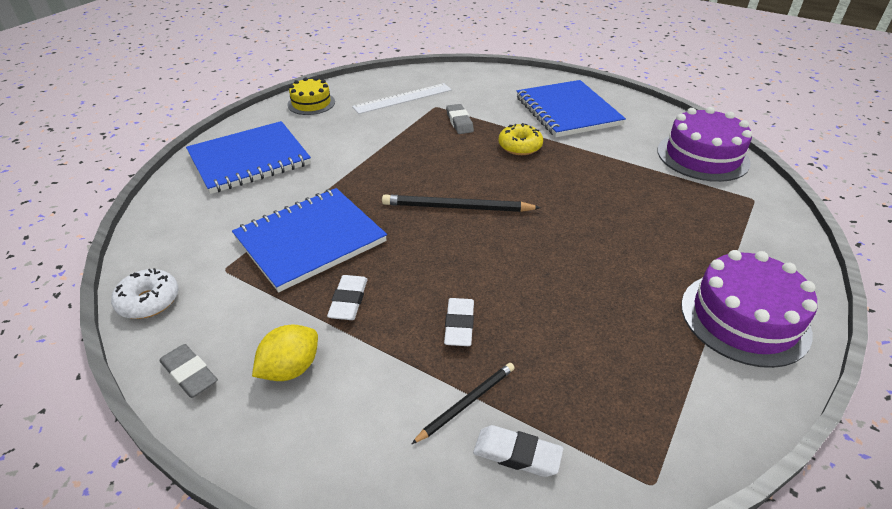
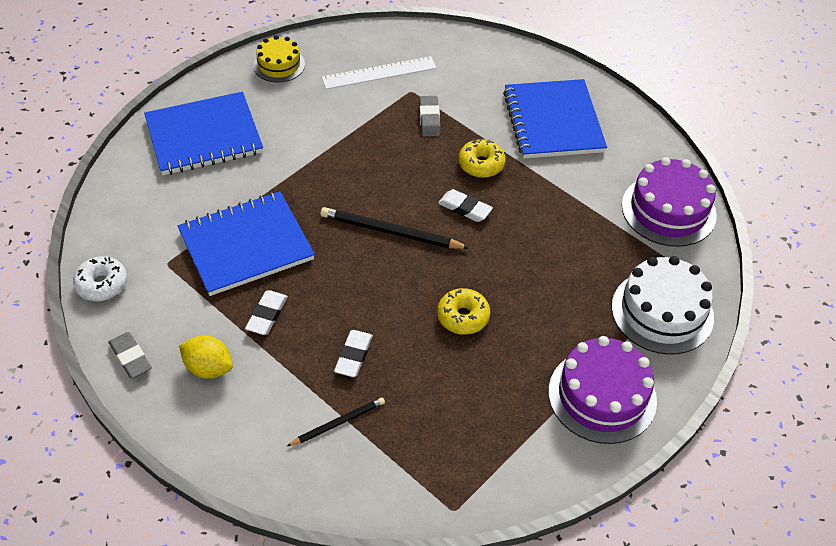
camera: 10 degrees right, 10 degrees up
yellow lemon [252,325,318,381] -> yellow lemon turned 60 degrees clockwise [179,335,233,379]
white eraser [473,425,563,477] -> white eraser moved to [438,189,493,222]
none -> yellow donut [437,288,490,335]
none -> white cake [612,256,714,355]

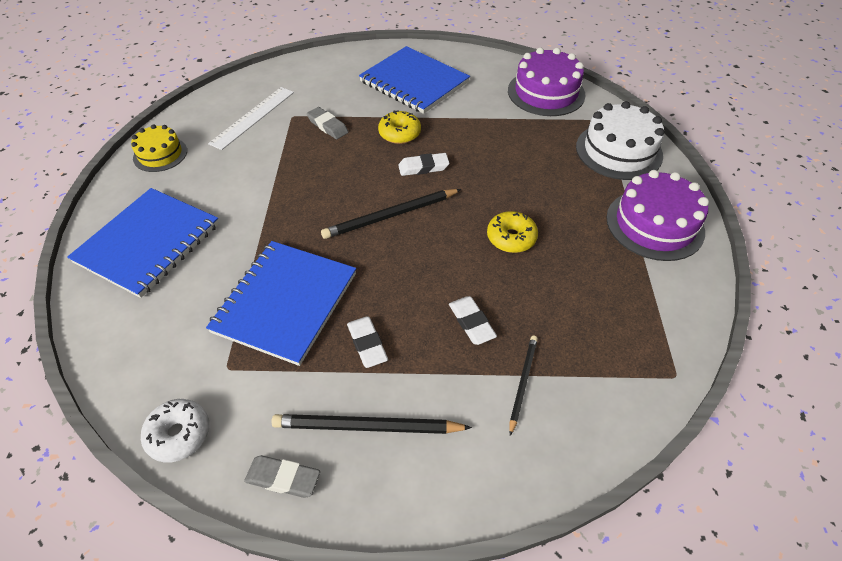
camera: 40 degrees left, 0 degrees up
yellow lemon [179,335,233,379] -> black pencil [271,414,472,434]

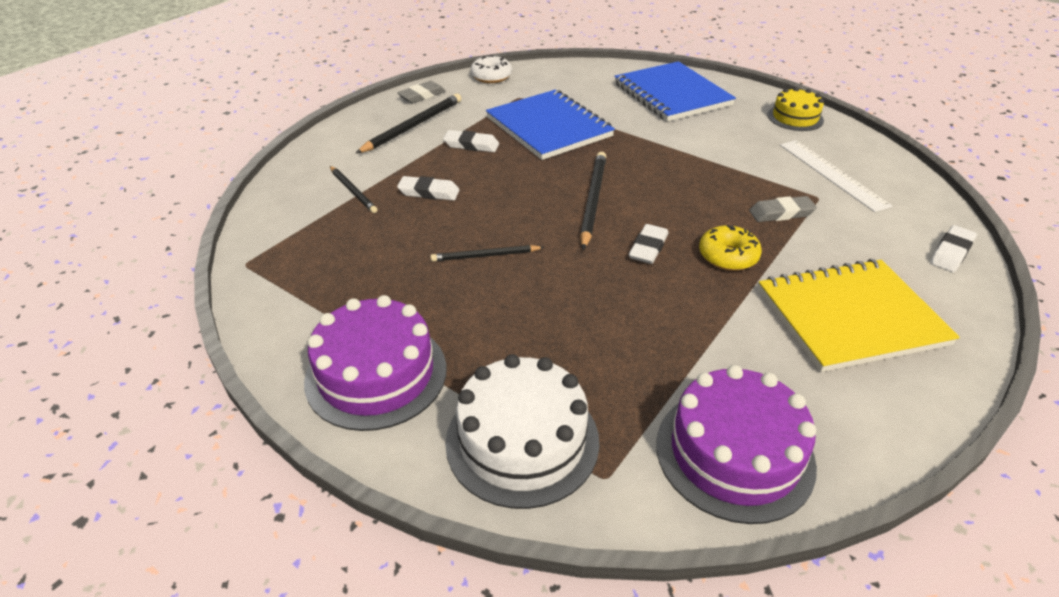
camera: 125 degrees right, 10 degrees down
blue notebook [359,46,470,114] -> yellow notebook [758,259,960,372]
yellow donut [487,211,538,253] -> black pencil [430,245,545,262]
none -> white eraser [930,225,977,273]

